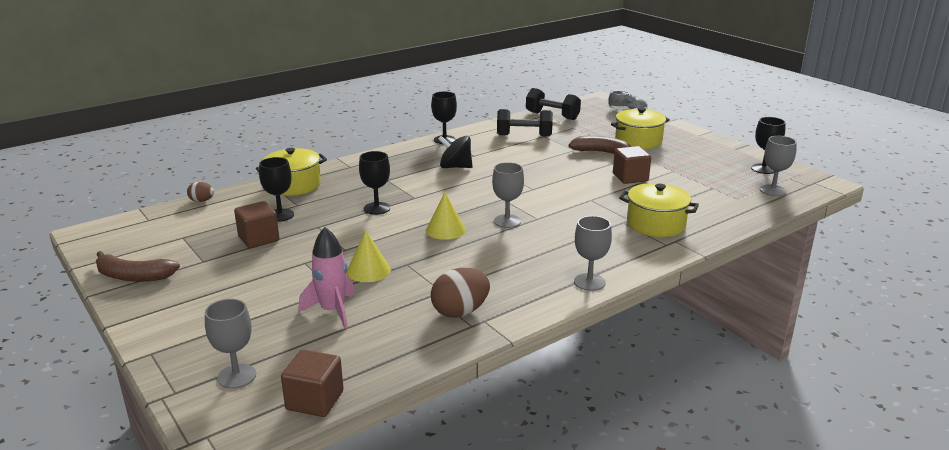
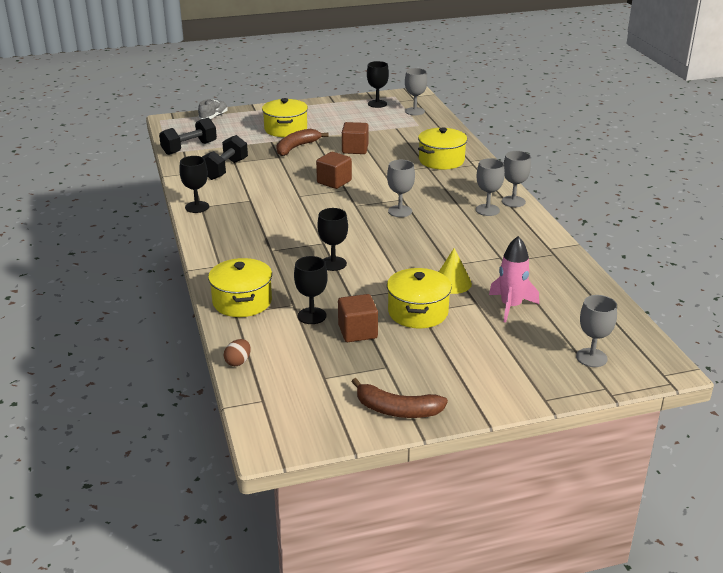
camera: 70 degrees left, 5 degrees up
brown banana [96,251,180,282] -> brown banana turned 75 degrees clockwise [351,378,448,418]
brown cube [281,350,344,417] -> brown cube moved to [316,152,352,189]
yellow cone [426,193,466,240] -> none
brown egg [431,268,490,318] -> none
black spinning top [438,136,472,168] -> none
none -> yellow pot [387,268,452,328]
none -> grey goblet [476,158,505,216]

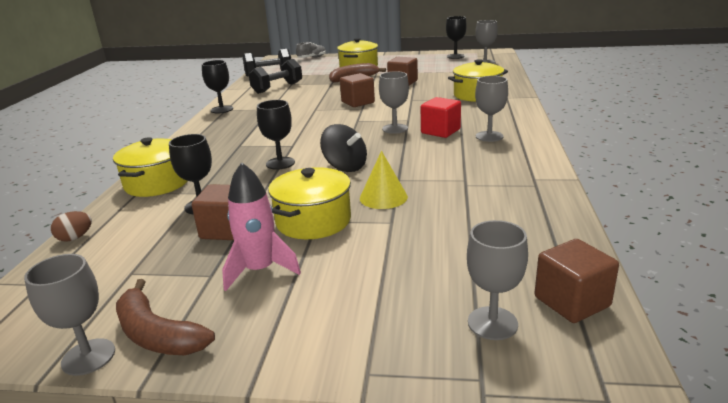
camera: 25 degrees right, 5 degrees down
pink rocket [489,236,539,322] -> pink rocket moved to [222,162,301,291]
grey goblet [502,151,531,207] -> grey goblet moved to [24,254,115,376]
none -> black spinning top [320,124,367,172]
none -> red cube [421,97,461,138]
none -> brown cube [535,239,619,323]

